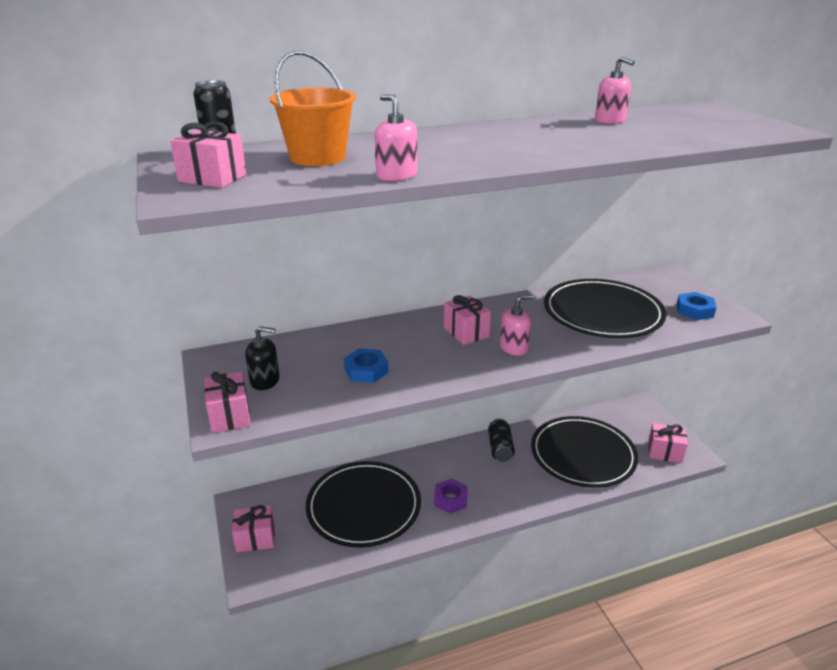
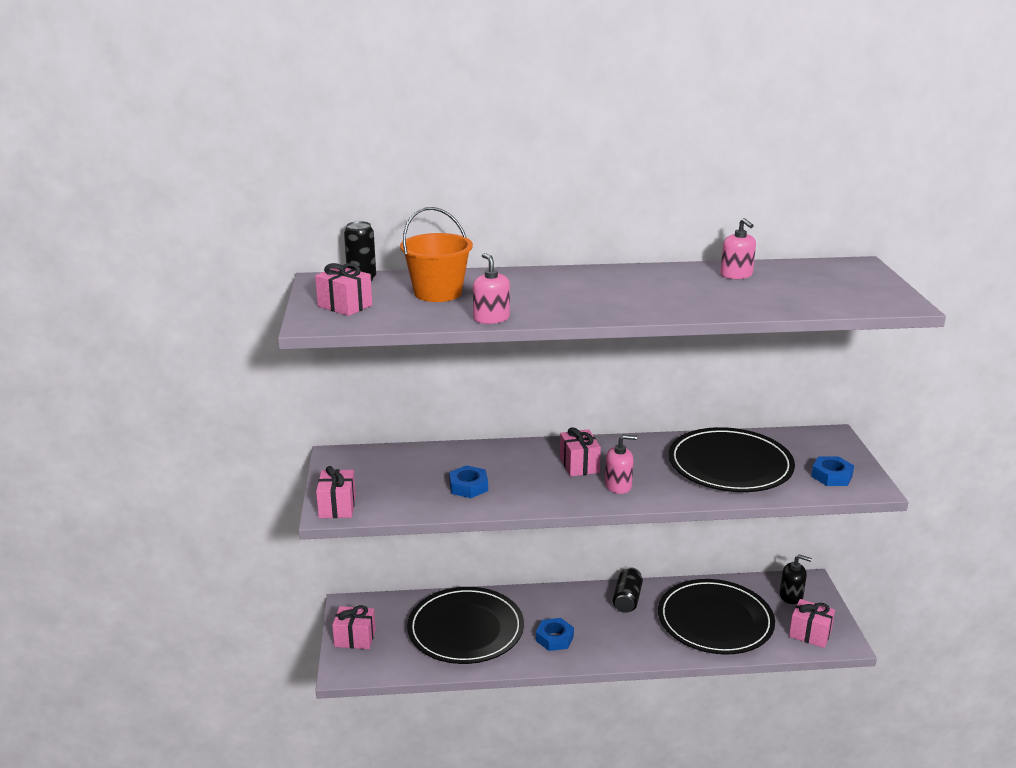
camera: 15 degrees right, 5 degrees down
black soap dispenser [245,326,280,390] -> black soap dispenser moved to [780,554,812,604]
purple nut [434,479,468,514] -> blue nut [536,618,574,651]

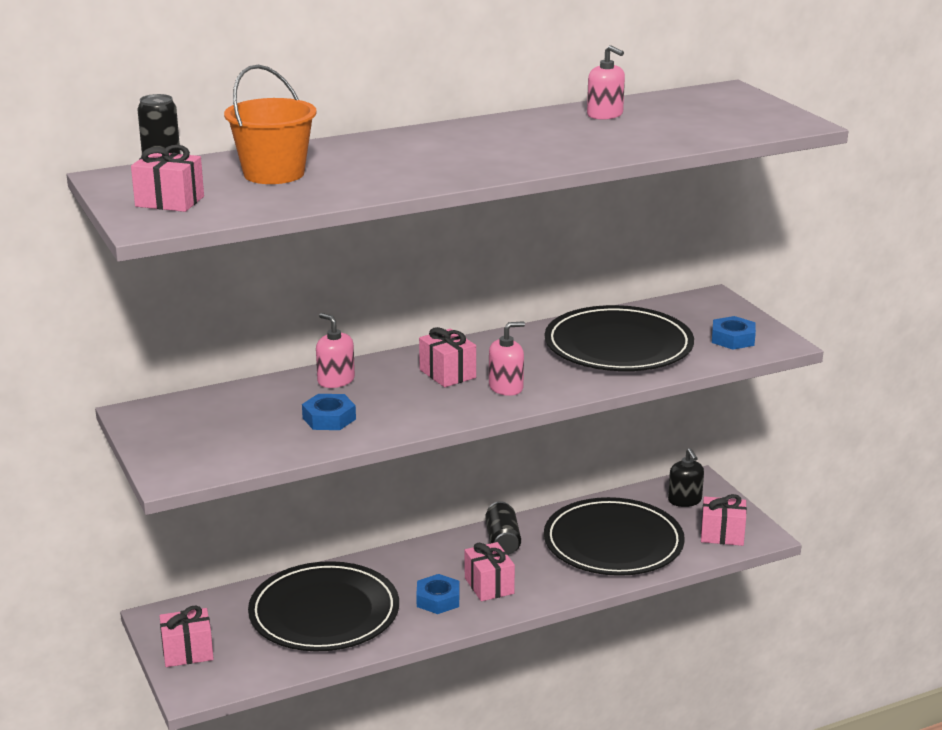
camera: 20 degrees left, 0 degrees up
pink gift [316,466,356,518] -> pink gift moved to [465,542,515,601]
pink soap dispenser [473,253,510,324] -> pink soap dispenser moved to [316,313,355,388]
black soap dispenser [780,554,812,604] -> black soap dispenser turned 75 degrees clockwise [668,448,704,507]

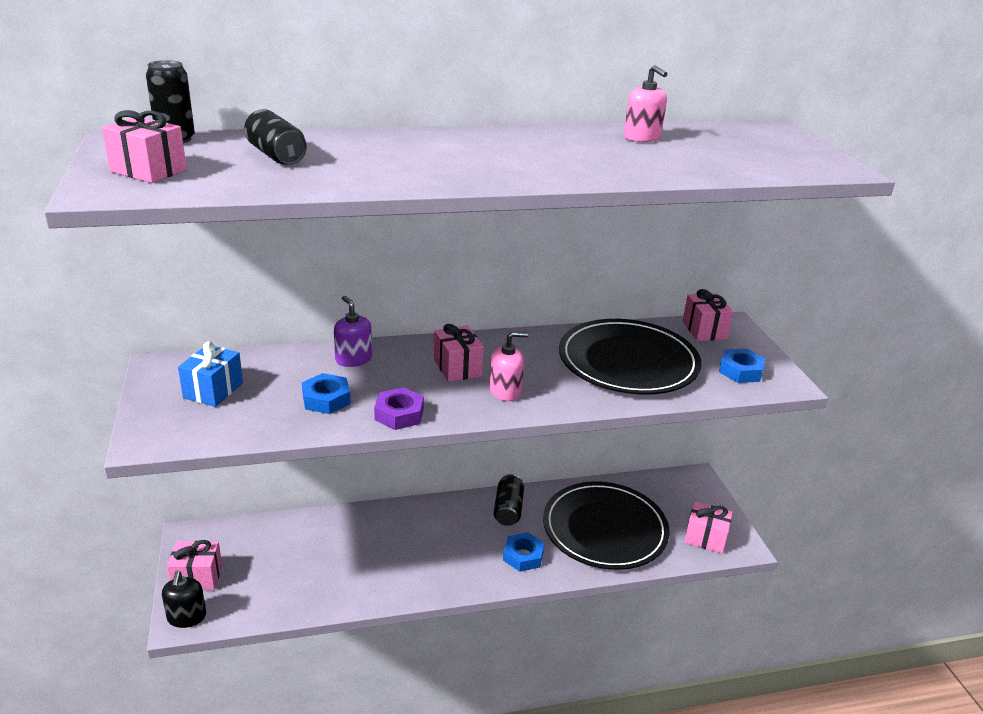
camera: 10 degrees right, 5 degrees up
orange bucket [224,65,317,184] -> black can [244,109,307,165]
black plate [248,561,399,651] -> none
pink soap dispenser [316,313,355,388] -> purple soap dispenser [334,296,372,367]
blue nut [416,574,459,614] -> blue nut moved to [503,532,544,572]
pink gift [465,542,515,601] -> pink gift moved to [683,289,734,341]
black soap dispenser [668,448,704,507] -> black soap dispenser moved to [162,571,206,628]
none -> blue gift [178,341,243,407]
none -> purple nut [374,387,424,430]

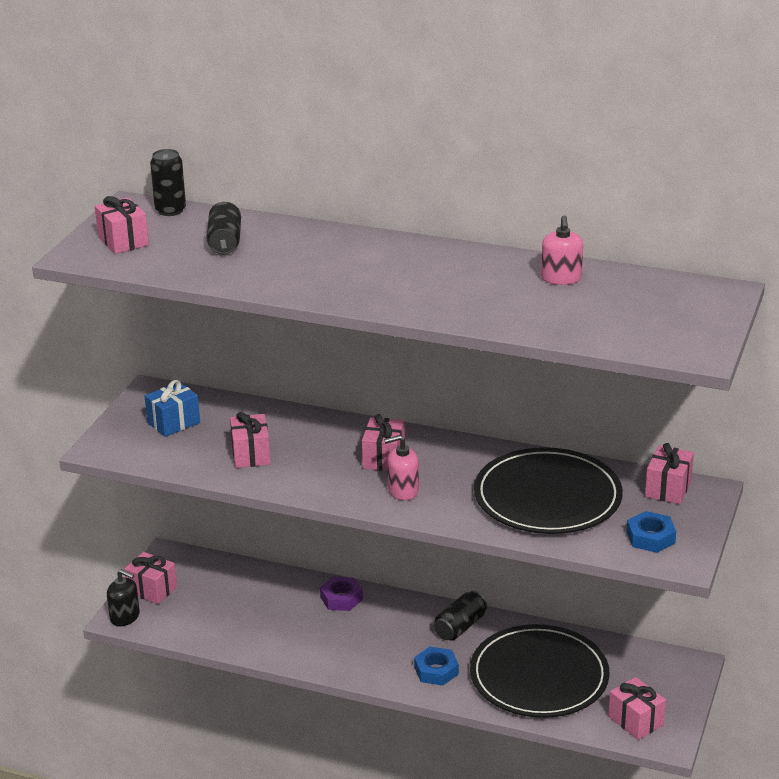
camera: 35 degrees right, 0 degrees up
black soap dispenser [162,571,206,628] -> black soap dispenser turned 90 degrees counterclockwise [107,569,140,626]
blue nut [302,373,351,414] -> pink gift [230,412,271,468]
purple soap dispenser [334,296,372,367] -> none
purple nut [374,387,424,430] -> purple nut moved to [320,576,363,611]
pink soap dispenser [490,332,528,401] -> pink soap dispenser turned 150 degrees clockwise [384,435,419,500]

